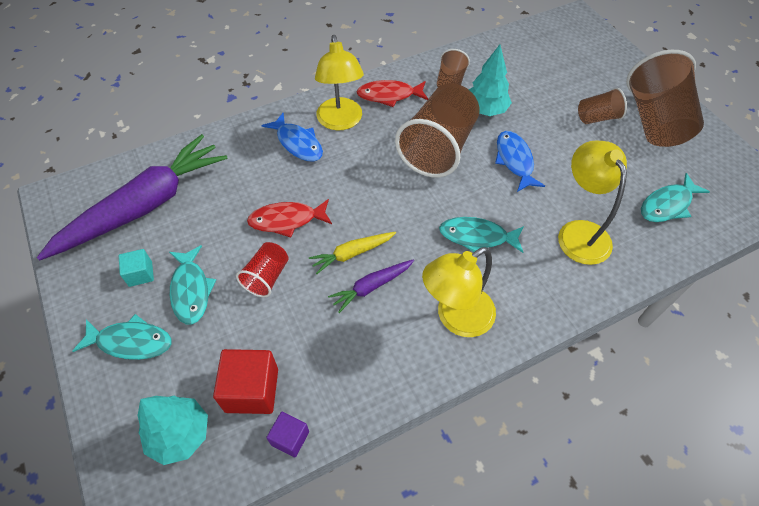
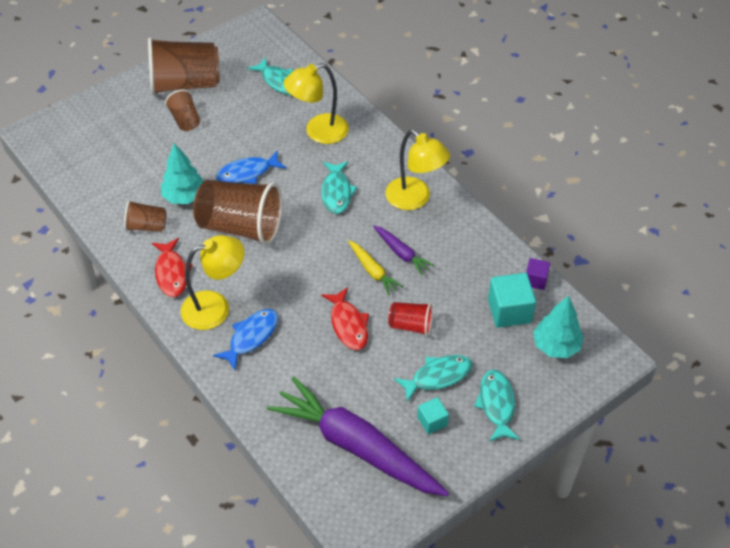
camera: 100 degrees left, 5 degrees down
red cube [213,349,278,414] -> turquoise cube [488,273,536,328]

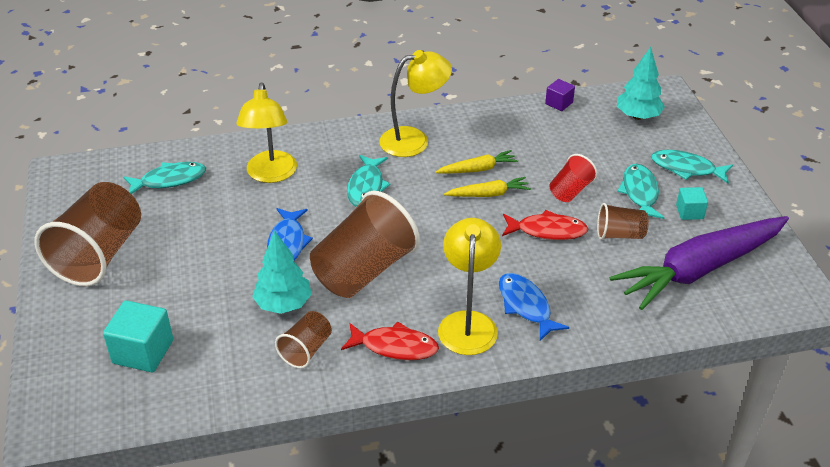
camera: 65 degrees left, 10 degrees down
brown cup [165,90,200,131] -> brown cup moved to [597,203,649,240]
turquoise fish [321,161,357,214] -> turquoise fish turned 75 degrees clockwise [347,155,391,207]
purple carrot [373,225,434,275] -> yellow carrot [435,150,518,174]
turquoise cube [488,273,536,328] -> turquoise cube moved to [103,300,173,372]

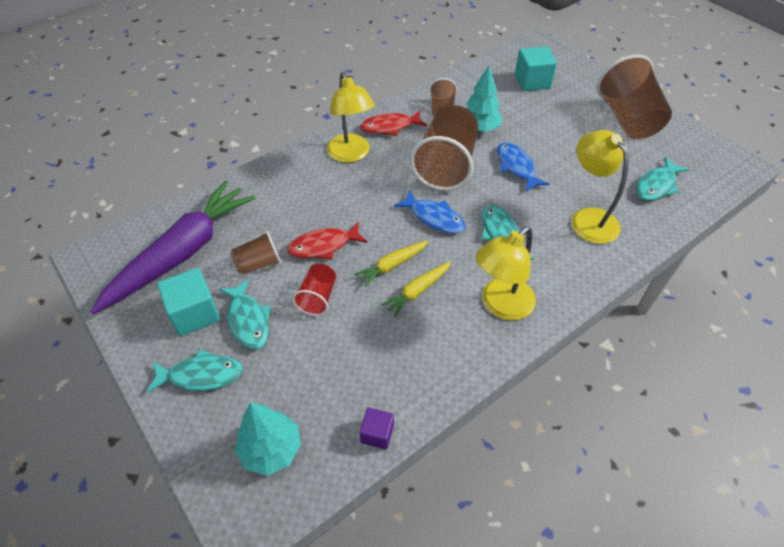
camera: 155 degrees right, 10 degrees up
blue fish [499,273,569,341] -> blue fish moved to [394,190,466,234]
turquoise cube [676,187,708,220] -> turquoise cube [157,268,220,336], size x1.74

